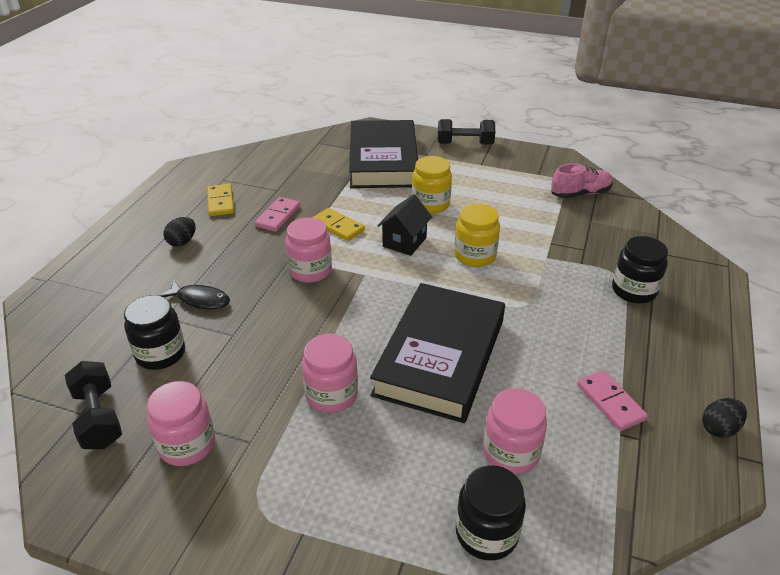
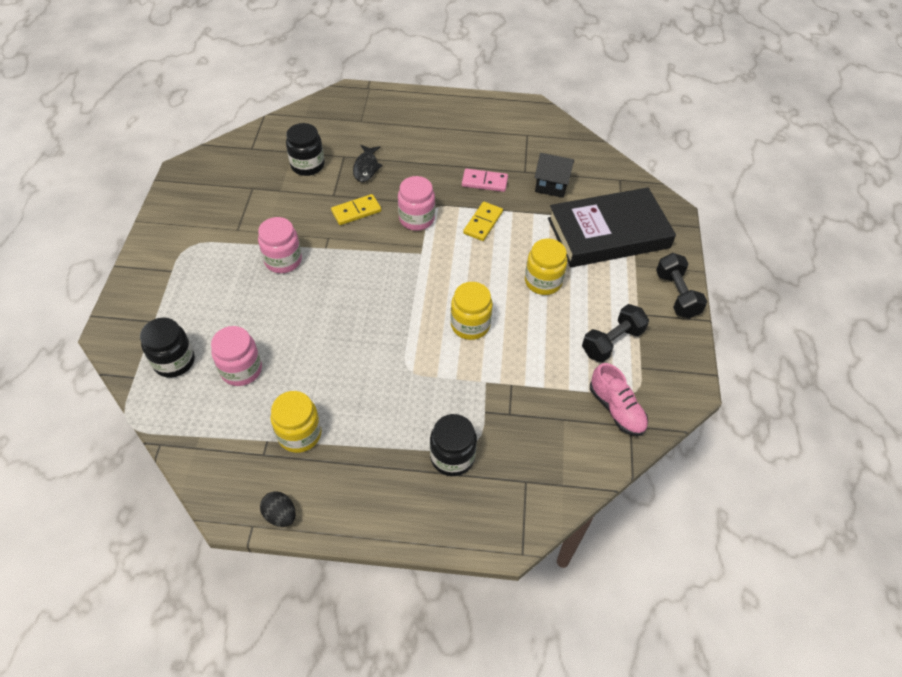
camera: 75 degrees right, 15 degrees up
black dumbbell [65,361,122,449] -> black dumbbell moved to [582,304,649,363]
pink jar [147,381,215,466] -> none
black egg [163,217,195,247] -> none
yellow domino [207,184,234,216] -> yellow domino moved to [331,194,381,225]
black book [370,283,505,423] -> none
black house [377,194,432,256] -> black house moved to [535,153,574,198]
pink domino [577,370,648,431] -> yellow jar [270,391,321,453]

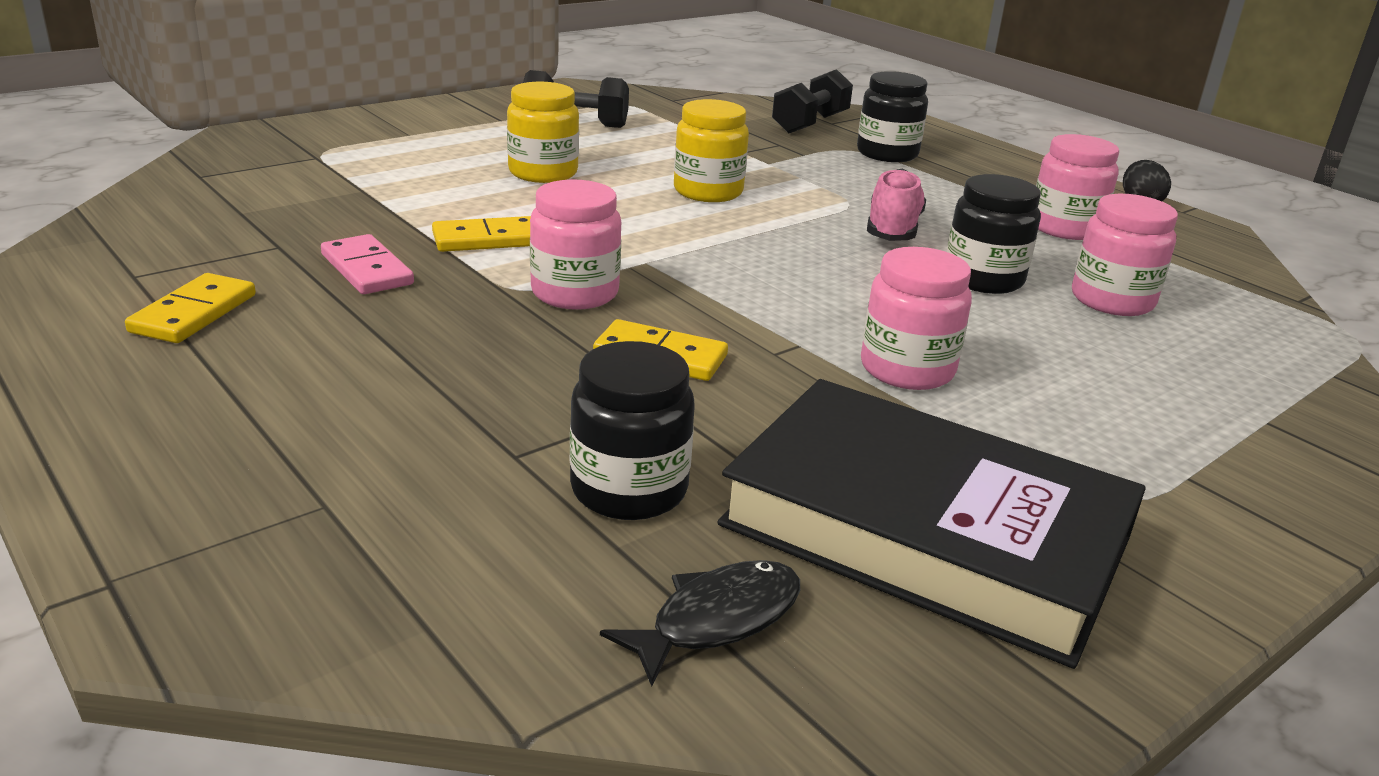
camera: 135 degrees left, 25 degrees down
black jar [140,318,195,378] -> black jar moved to [947,174,1041,294]
yellow jar [270,391,321,453] -> pink jar [1036,134,1119,240]
black fish [353,145,383,182] -> black fish moved to [600,560,800,687]
black house [535,153,574,198] -> none
black book [548,187,676,267] -> black book moved to [717,379,1146,669]
pink shoe [590,363,648,436] -> pink shoe moved to [867,168,926,241]
black dumbbell [656,253,707,319] -> black dumbbell moved to [772,69,853,134]
none -> yellow domino [125,273,256,343]

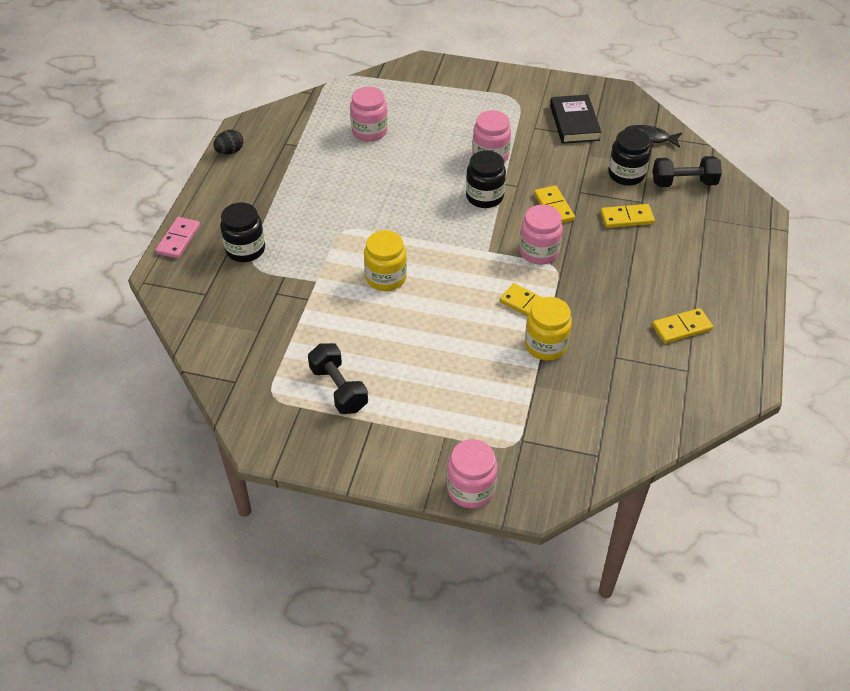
camera: 125 degrees left, 20 degrees up
pink domino [321,234,414,294] -> pink domino moved to [155,217,200,259]
yellow jar [507,82,579,183] -> yellow jar moved to [525,297,572,360]
black book [717,379,1146,669] -> black book [550,95,601,144], size x0.58
black dumbbell [772,69,853,134] -> black dumbbell moved to [653,156,722,187]
pink shoe [867,168,926,241] -> none
black jar [947,174,1041,294] -> black jar moved to [466,151,506,208]
pink jar [1036,134,1119,240] -> pink jar moved to [447,439,497,509]
none -> yellow domino [600,204,655,228]

